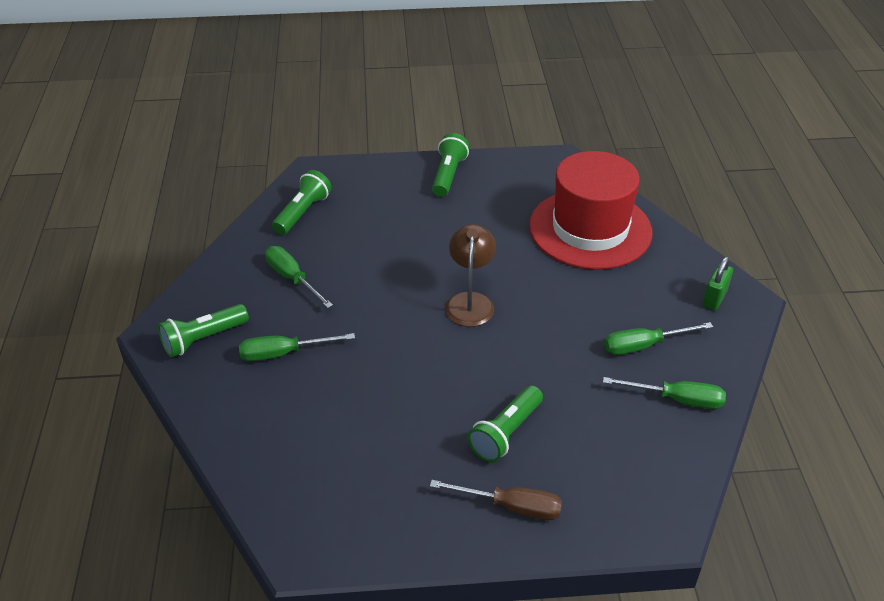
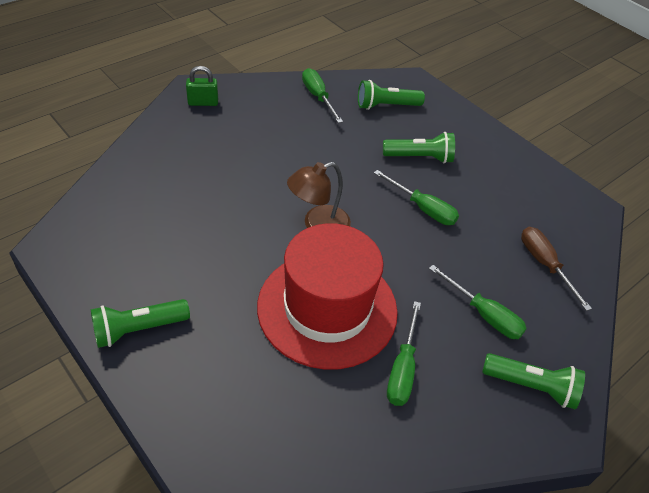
camera: 130 degrees left, 5 degrees up
green flashlight [272,170,332,235] -> green flashlight moved to [358,80,425,110]
brown screwdriver [430,480,562,520] -> brown screwdriver moved to [521,227,592,311]
red hat [529,151,652,270] -> red hat moved to [257,223,398,370]
green screwdriver [604,322,713,355] -> green screwdriver moved to [374,170,459,225]

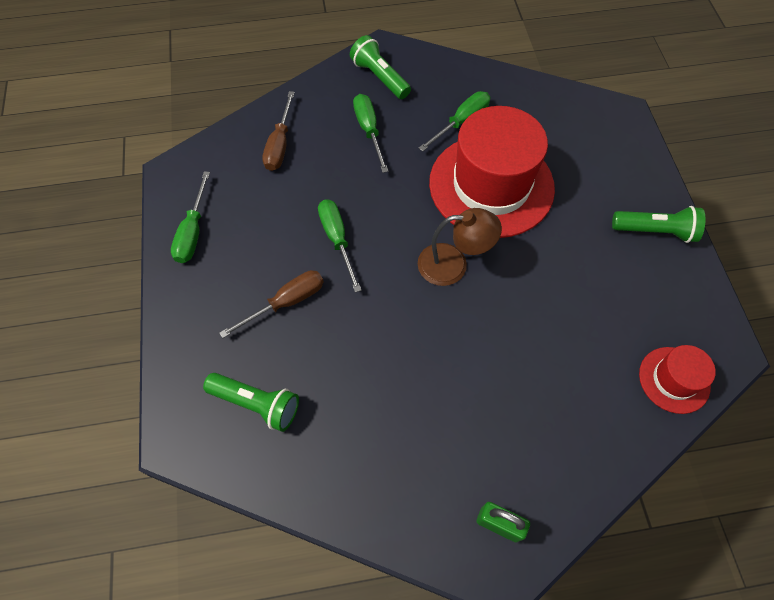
camera: 145 degrees left, 15 degrees up
green screwdriver [302,68,343,123] -> green screwdriver moved to [171,171,210,263]
green flashlight [383,132,455,163] -> brown screwdriver [219,270,324,338]
none -> red hat [639,345,716,414]

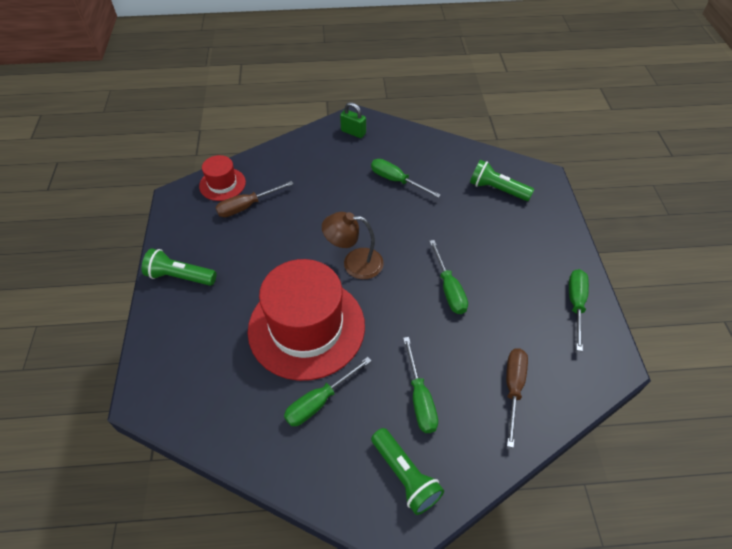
camera: 175 degrees left, 10 degrees down
brown screwdriver [219,270,324,338] -> brown screwdriver moved to [215,181,293,217]
none -> green screwdriver [371,159,441,198]

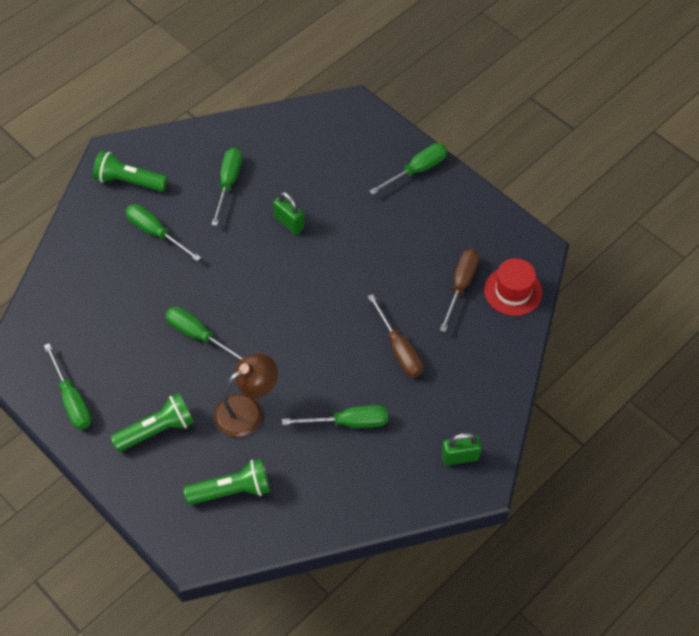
camera: 140 degrees right, 5 degrees up
green flashlight [142,248,216,286] -> green flashlight moved to [110,393,194,452]
red hat [248,259,365,381] -> green padlock [273,192,305,235]
brown lamp [322,212,384,279] -> brown lamp moved to [214,353,278,437]
brown screwdriver [506,348,528,448] -> brown screwdriver moved to [368,294,423,377]
none -> green screwdriver [369,143,447,195]

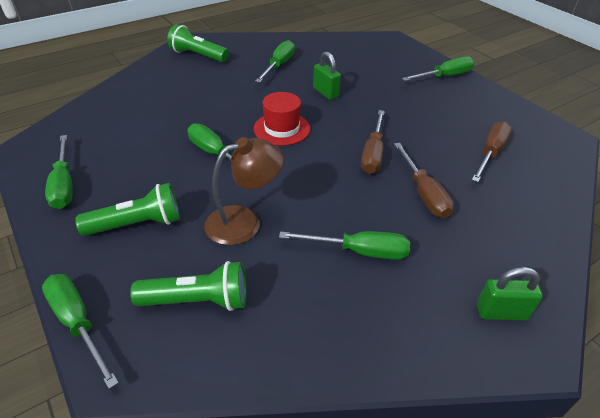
camera: 10 degrees right, 15 degrees down
green screwdriver [126,204,201,262] -> green screwdriver moved to [42,274,119,389]
red hat [484,258,542,316] -> red hat moved to [253,92,310,146]
none -> brown screwdriver [361,110,385,174]

